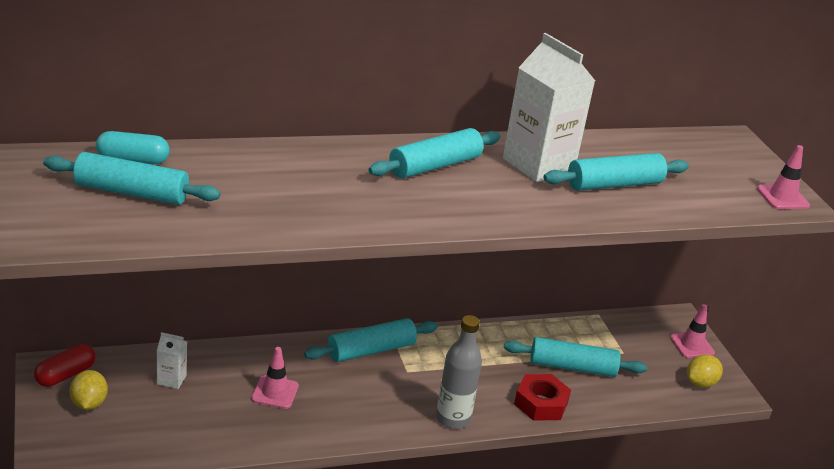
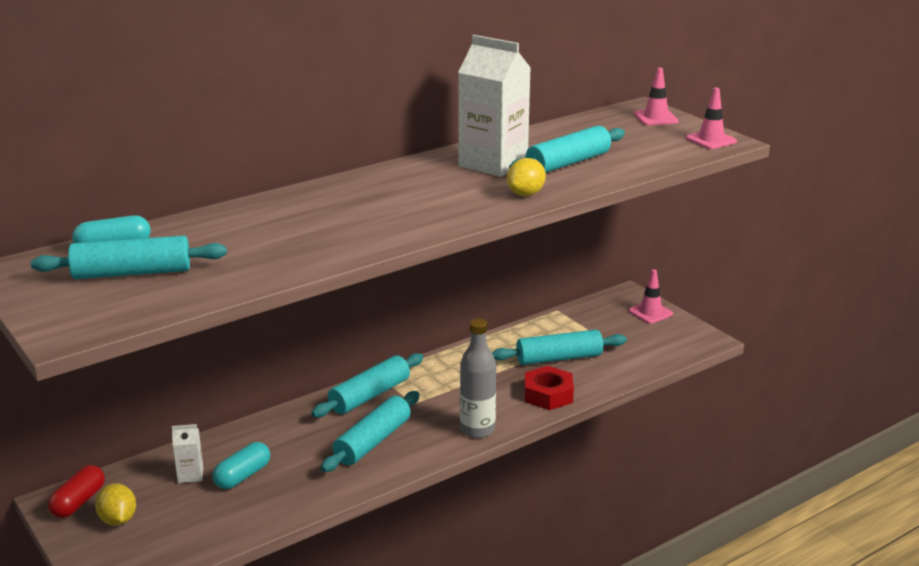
camera: 15 degrees left, 5 degrees down
pink traffic cone [251,347,299,409] -> pink traffic cone moved to [634,67,679,125]
turquoise rolling pin [369,128,501,178] -> turquoise rolling pin moved to [321,391,420,472]
yellow lemon [687,354,723,388] -> yellow lemon moved to [507,158,546,196]
none -> turquoise capsule [212,442,270,489]

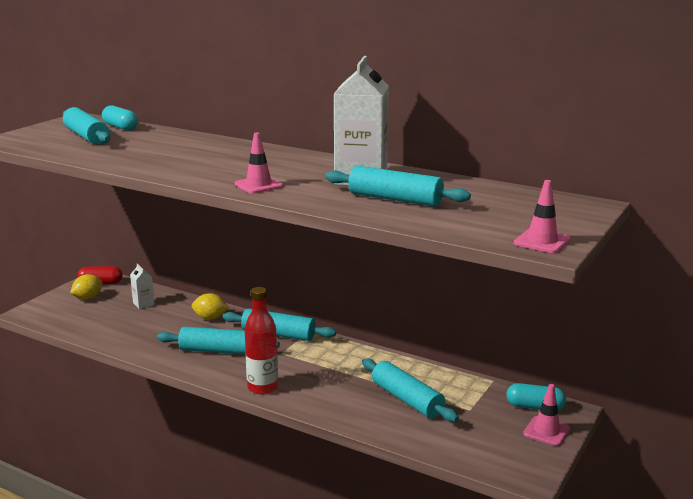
camera: 65 degrees right, 5 degrees down
turquoise capsule [212,442,270,489] -> turquoise capsule moved to [506,383,566,410]
grey bottle [460,318,496,438] -> red bottle [244,287,278,395]
yellow lemon [507,158,546,196] -> yellow lemon moved to [192,293,229,320]
red nut [524,366,574,410] -> none
pink traffic cone [634,67,679,125] -> pink traffic cone moved to [235,132,283,194]

